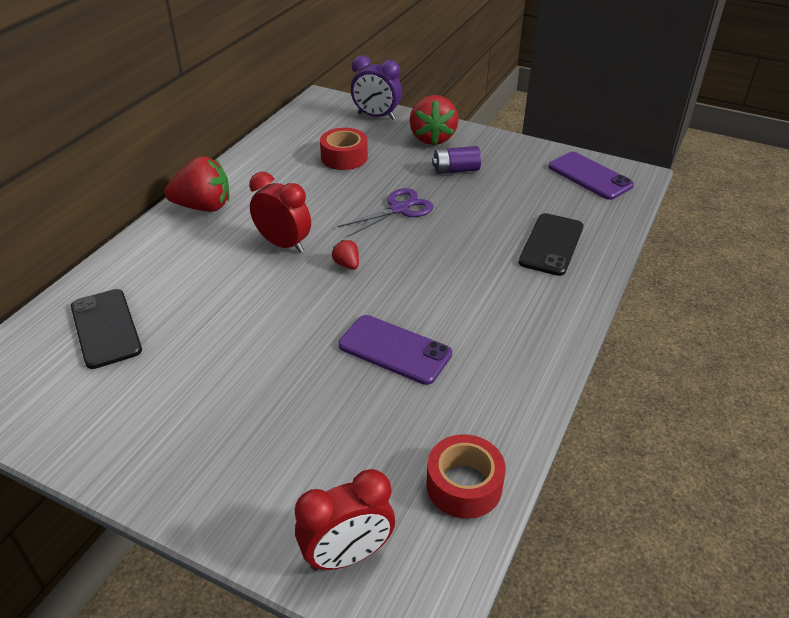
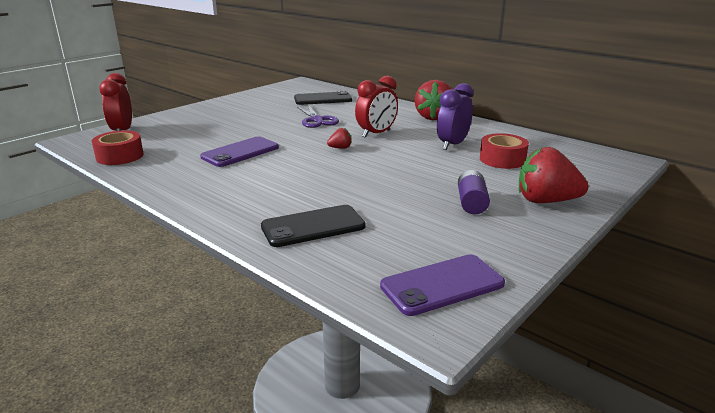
camera: 105 degrees right, 15 degrees down
purple scissors [337,188,433,237] -> purple scissors moved to [297,105,339,128]
purple clock [351,55,402,120] -> purple clock moved to [437,83,473,150]
black phone [519,213,583,276] -> black phone turned 60 degrees counterclockwise [261,205,366,247]

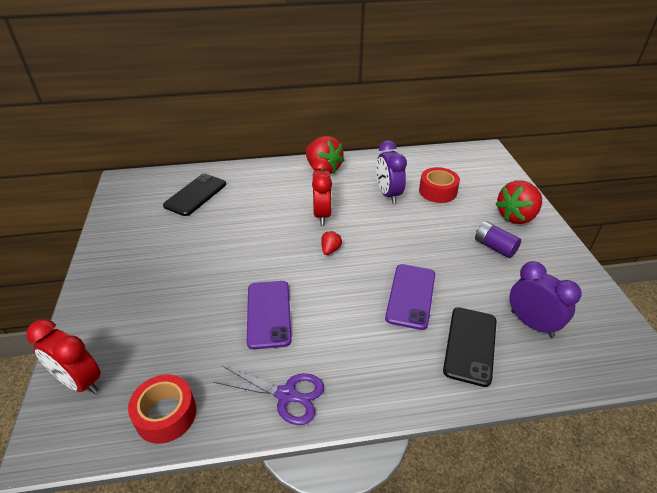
camera: 50 degrees left, 15 degrees up
purple scissors [297,105,339,128] -> purple scissors moved to [213,366,325,425]
purple phone [380,254,505,316] -> purple phone moved to [385,264,435,330]
none -> purple clock [509,261,582,337]

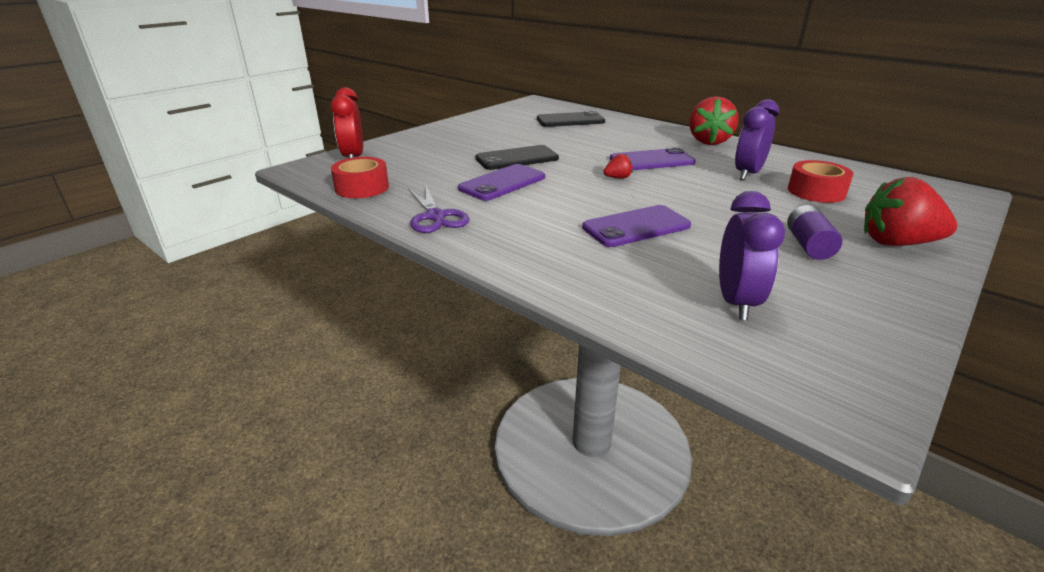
camera: 50 degrees right, 10 degrees down
red clock [312,158,332,225] -> purple phone [610,147,696,170]
black phone [443,307,497,387] -> black phone moved to [476,145,559,170]

